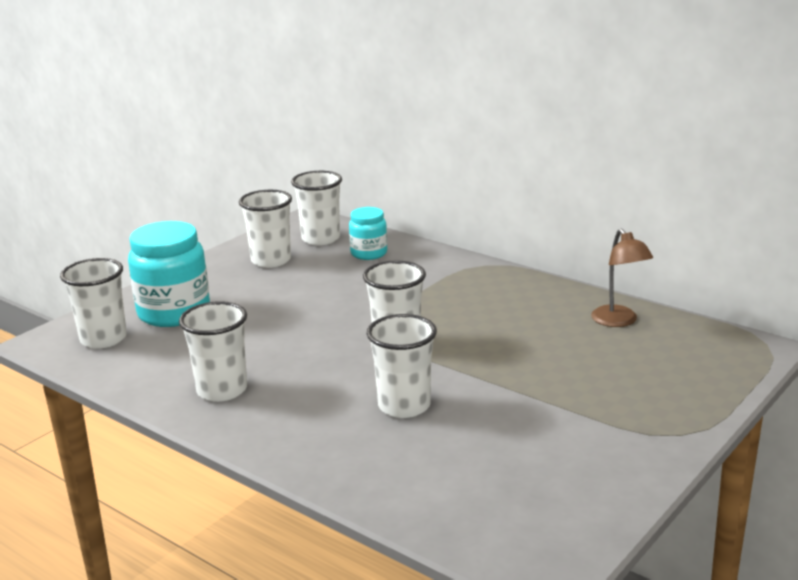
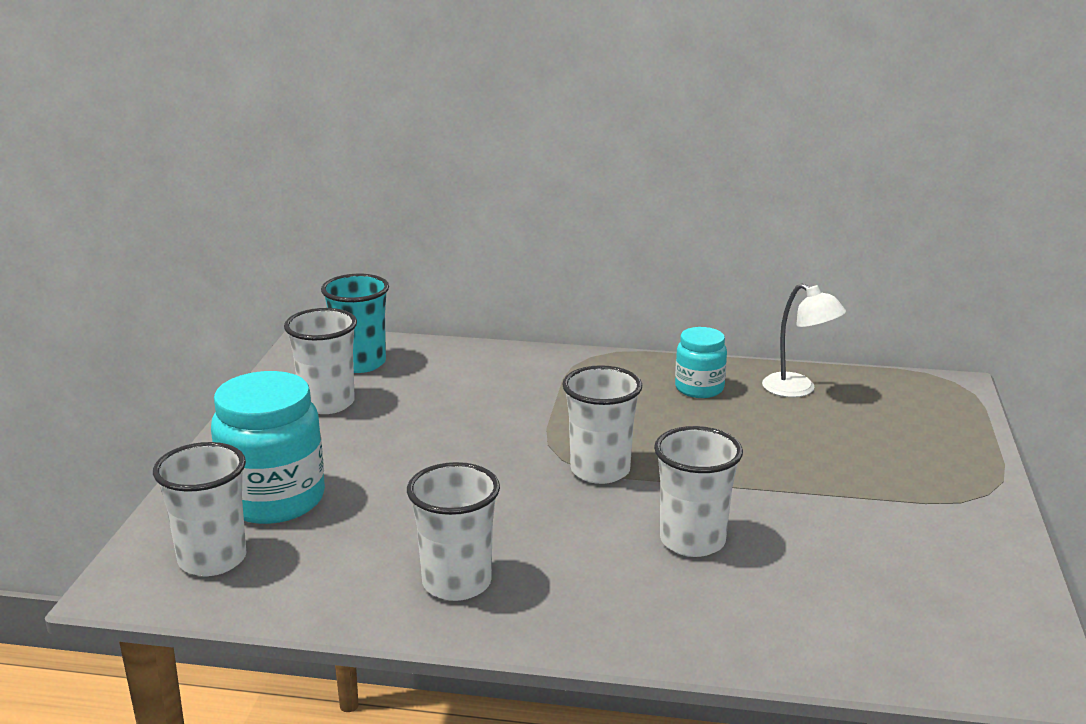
camera: 30 degrees left, 0 degrees up
white cup [291,171,342,245] -> turquoise cup [321,274,389,373]
turquoise jar [349,207,387,260] -> turquoise jar moved to [675,327,727,398]
brown lamp [591,229,653,327] -> white lamp [762,283,846,397]

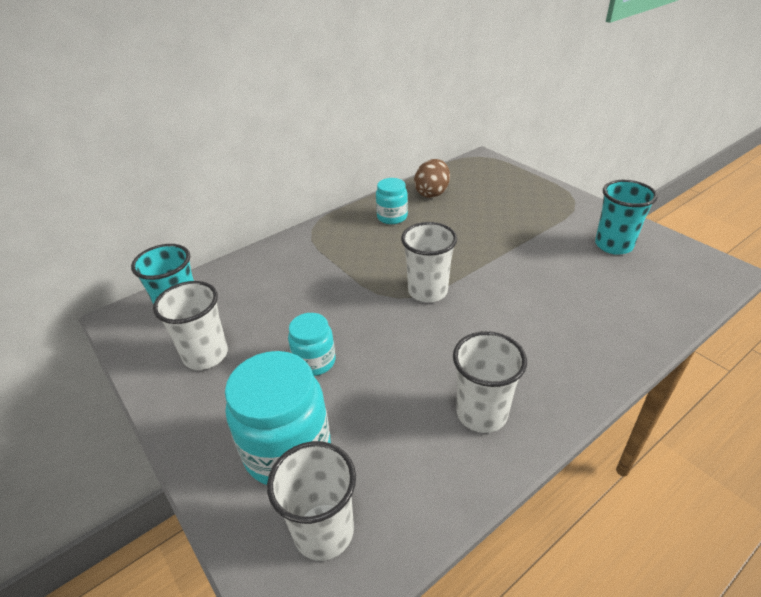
camera: 45 degrees left, 15 degrees up
white cup [654,426,743,557] -> none
white lamp [762,283,846,397] -> brown egg [414,159,450,198]
none -> turquoise jar [288,313,335,376]
none -> turquoise cup [595,180,658,255]

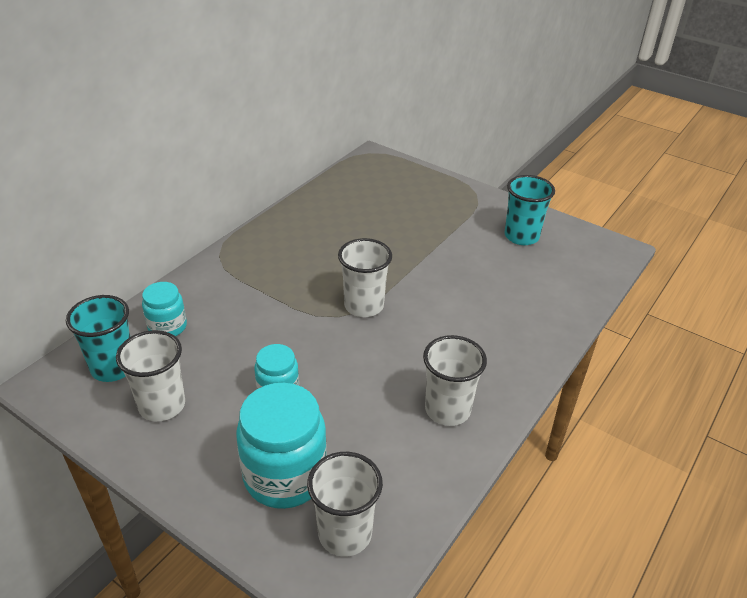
camera: 20 degrees left, 0 degrees up
turquoise jar [376,178,408,224] -> turquoise jar moved to [142,282,187,336]
brown egg [414,159,450,198] -> none

